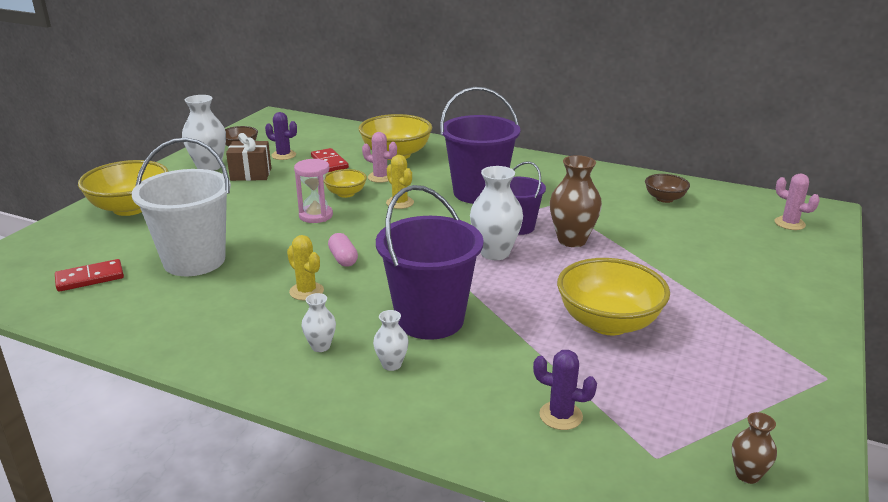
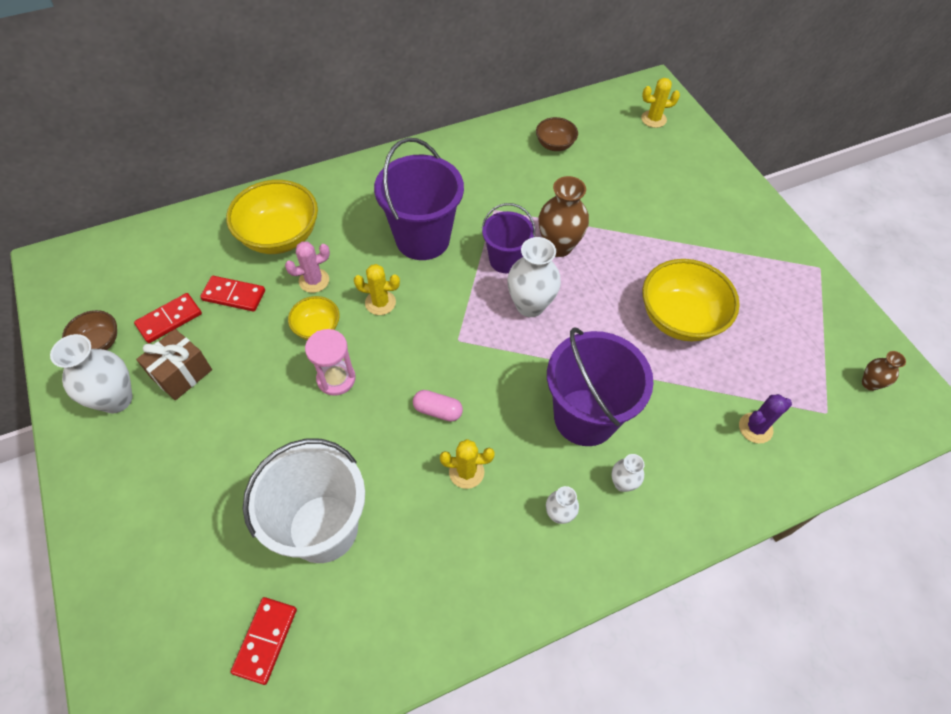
camera: 50 degrees left, 30 degrees up
yellow bowl [78,160,169,216] -> none
purple cactus [265,112,297,160] -> red domino [134,293,202,343]
pink cactus [775,173,820,230] -> yellow cactus [641,78,680,128]

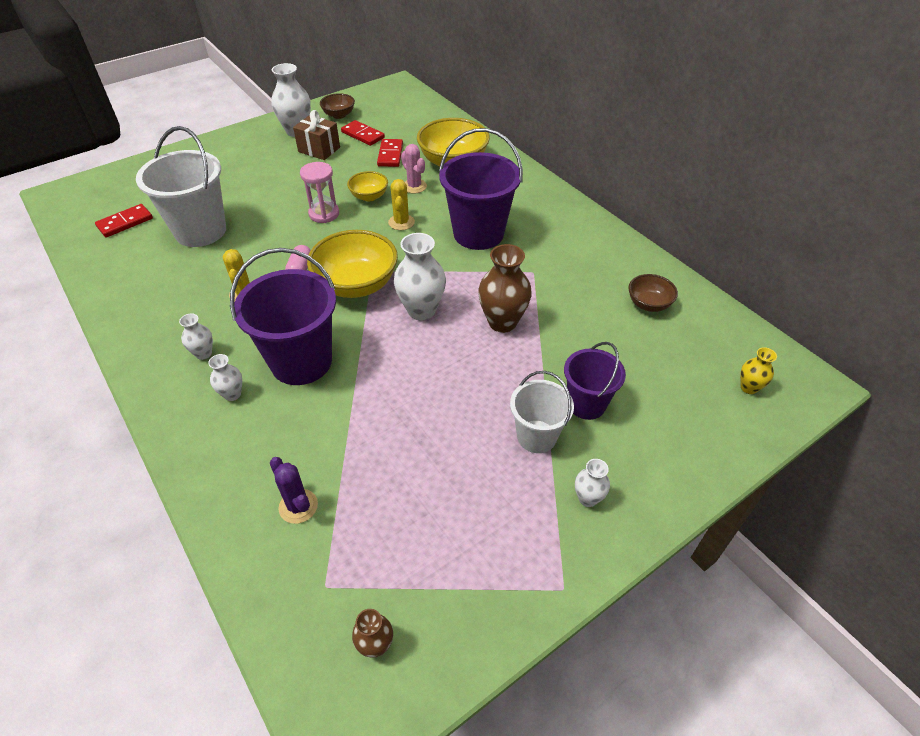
camera: 80 degrees right, 10 degrees down
red domino [231,597,297,685] -> red domino turned 45 degrees counterclockwise [95,204,153,237]
purple bucket [482,203,535,273] -> purple bucket moved to [564,342,626,420]
yellow cactus [641,78,680,128] -> yellow vase [740,347,777,394]
yellow bowl [642,259,740,341] -> yellow bowl moved to [307,230,398,298]
none -> white bucket [510,371,574,453]
none -> white vase [575,459,610,507]

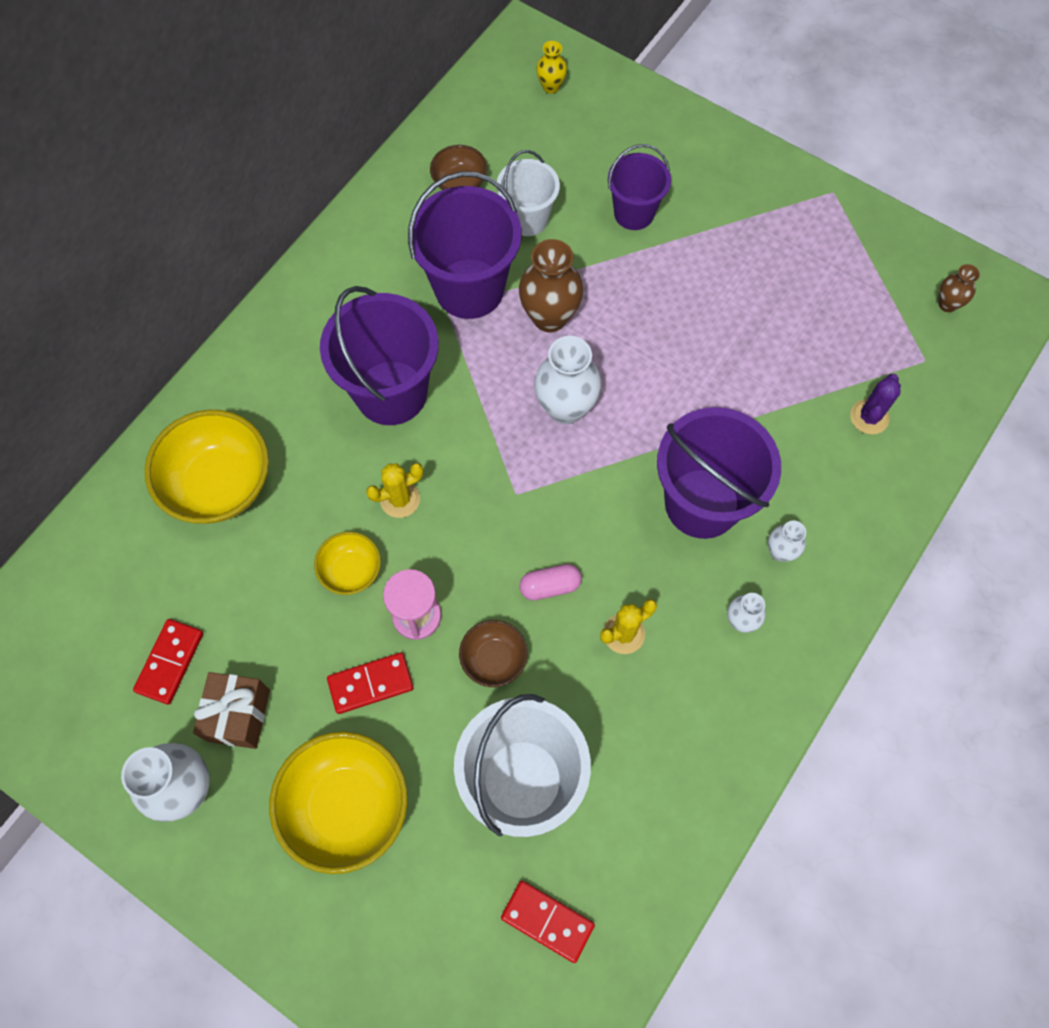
camera: 110 degrees left, 20 degrees up
yellow bowl [307,230,398,298] -> yellow bowl moved to [269,732,408,874]
brown bowl [320,93,355,119] -> brown bowl moved to [459,620,528,687]
red domino [377,139,403,167] -> red domino moved to [327,653,414,714]
pink cactus [401,144,427,193] -> none
white bucket [510,371,574,453] -> white bucket moved to [497,150,560,236]
white vase [575,459,610,507] -> none
none -> purple bucket [408,171,521,319]

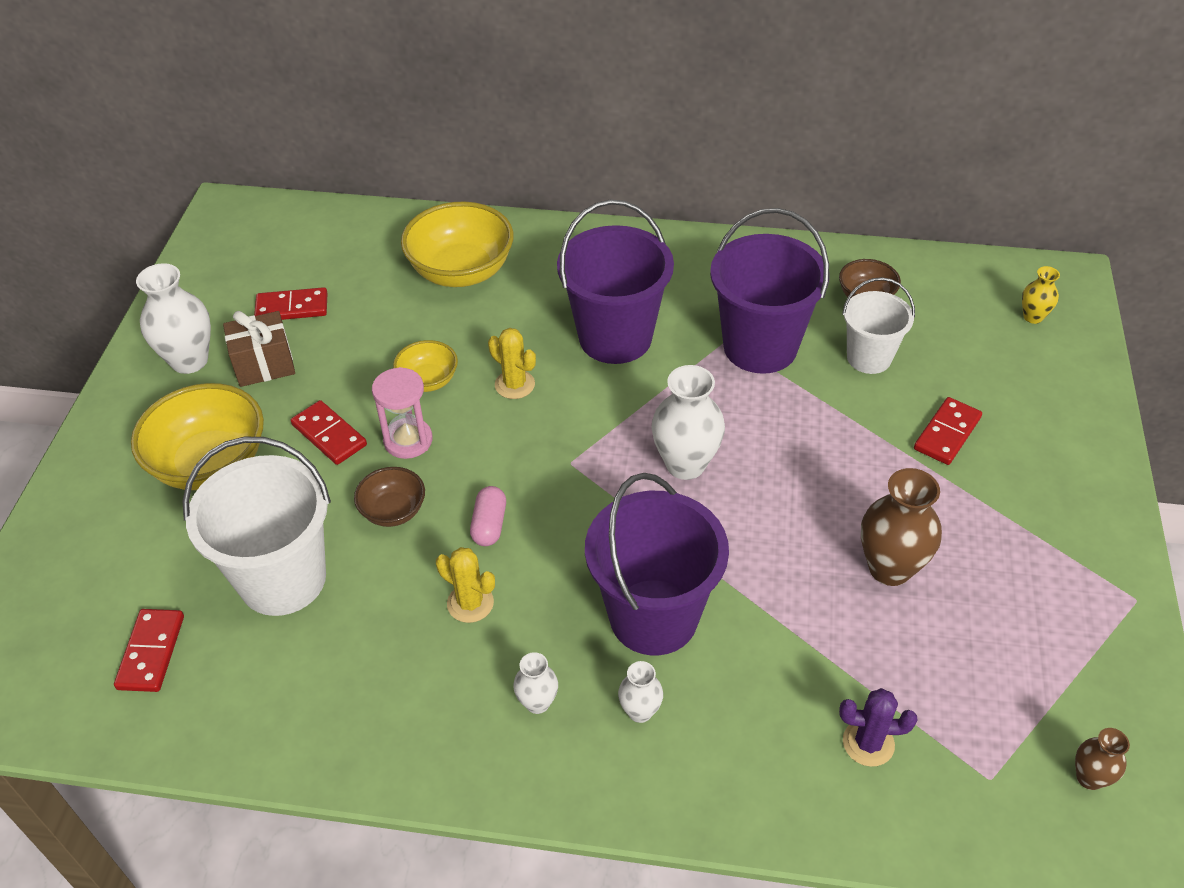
camera: 65 degrees right, 20 degrees down
brown vase [519,239,583,332] -> brown vase moved to [861,468,942,586]
pink capsule [519,564,582,601] -> pink capsule turned 45 degrees clockwise [470,486,506,546]
purple bucket [608,144,671,230] -> red domino [914,397,982,465]

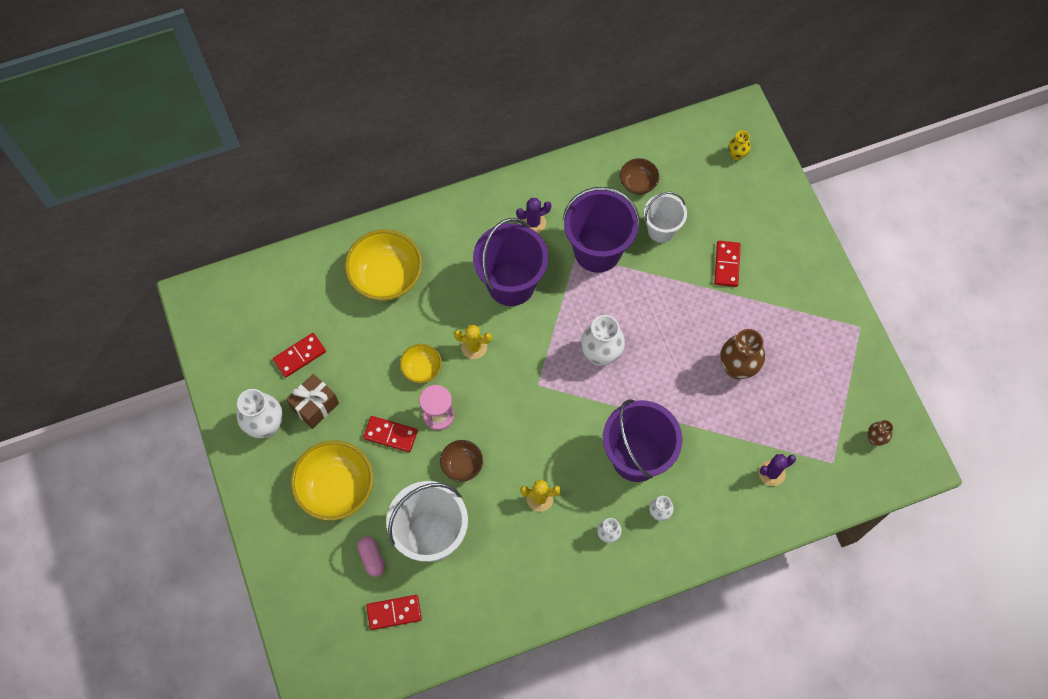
camera: 30 degrees left, 20 degrees up
red domino [114,609,184,692] -> red domino turned 75 degrees counterclockwise [366,595,422,630]
pink capsule [470,486,506,546] -> pink capsule moved to [357,536,385,577]
none -> purple cactus [516,198,551,233]

